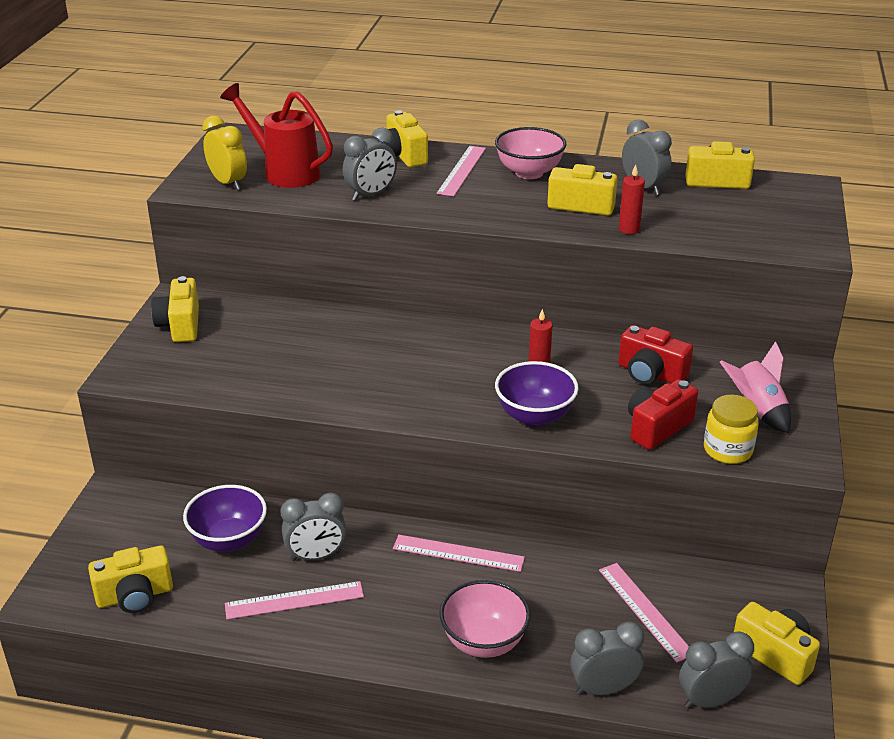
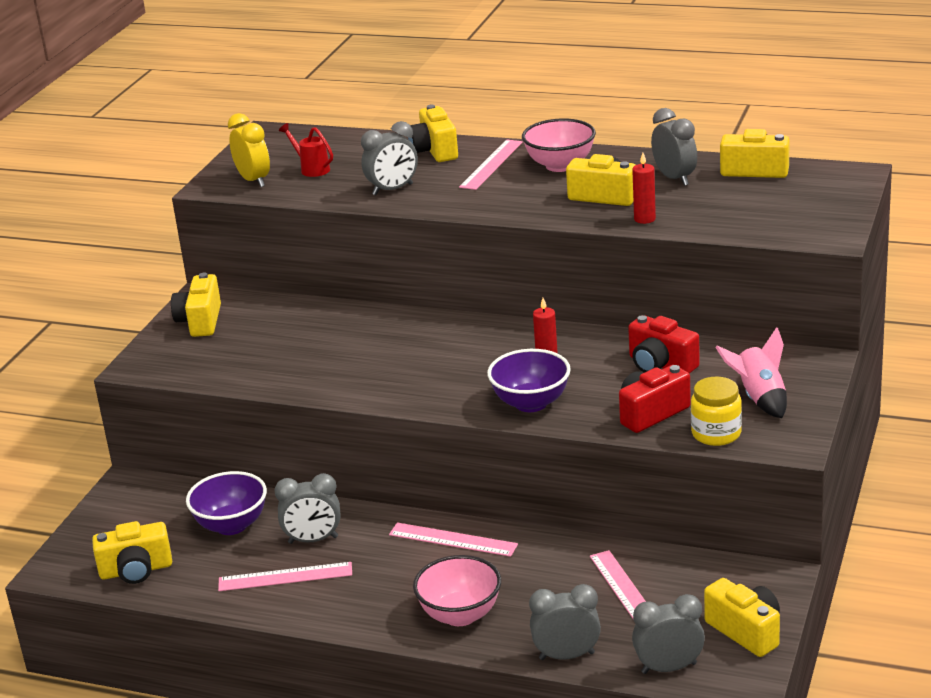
camera: 10 degrees right, 5 degrees down
red watering can [220,83,333,188] -> red watering can [279,123,333,177], size x0.52

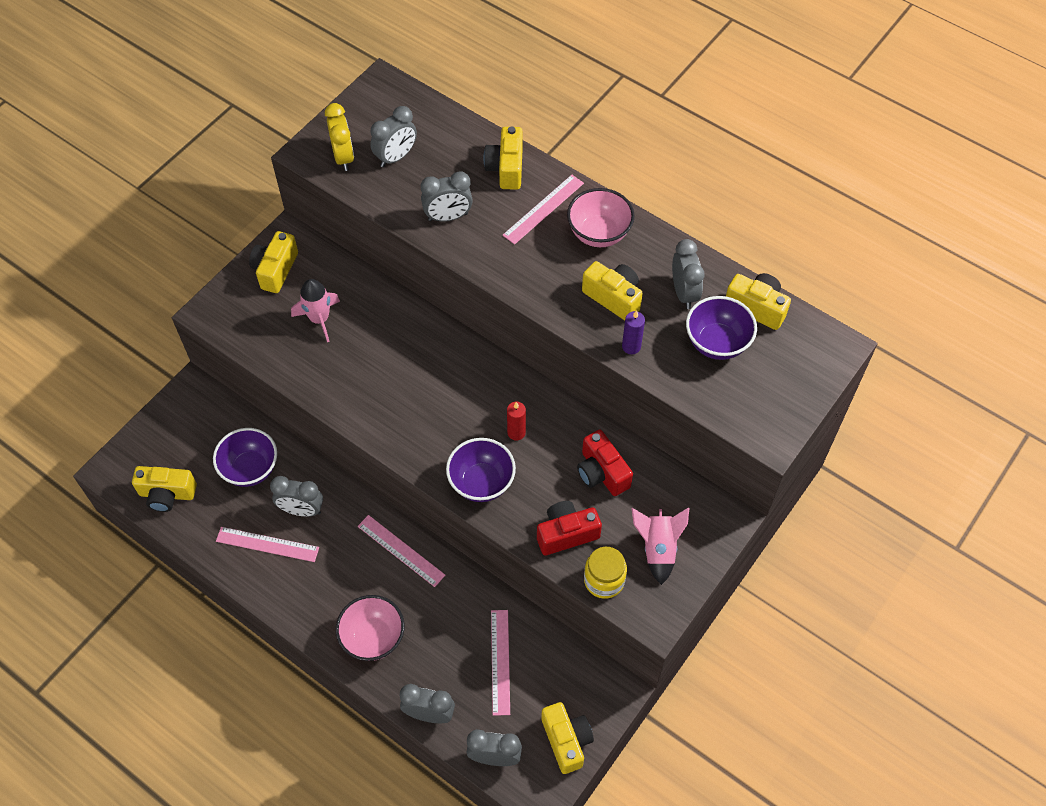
camera: 15 degrees right, 30 degrees up
red watering can [279,123,333,177] -> grey clock [370,106,417,167]
red candle [632,153,656,224] -> purple candle [622,310,645,354]
none -> pink rocket [291,279,340,342]
none -> purple bowl [686,296,757,360]

